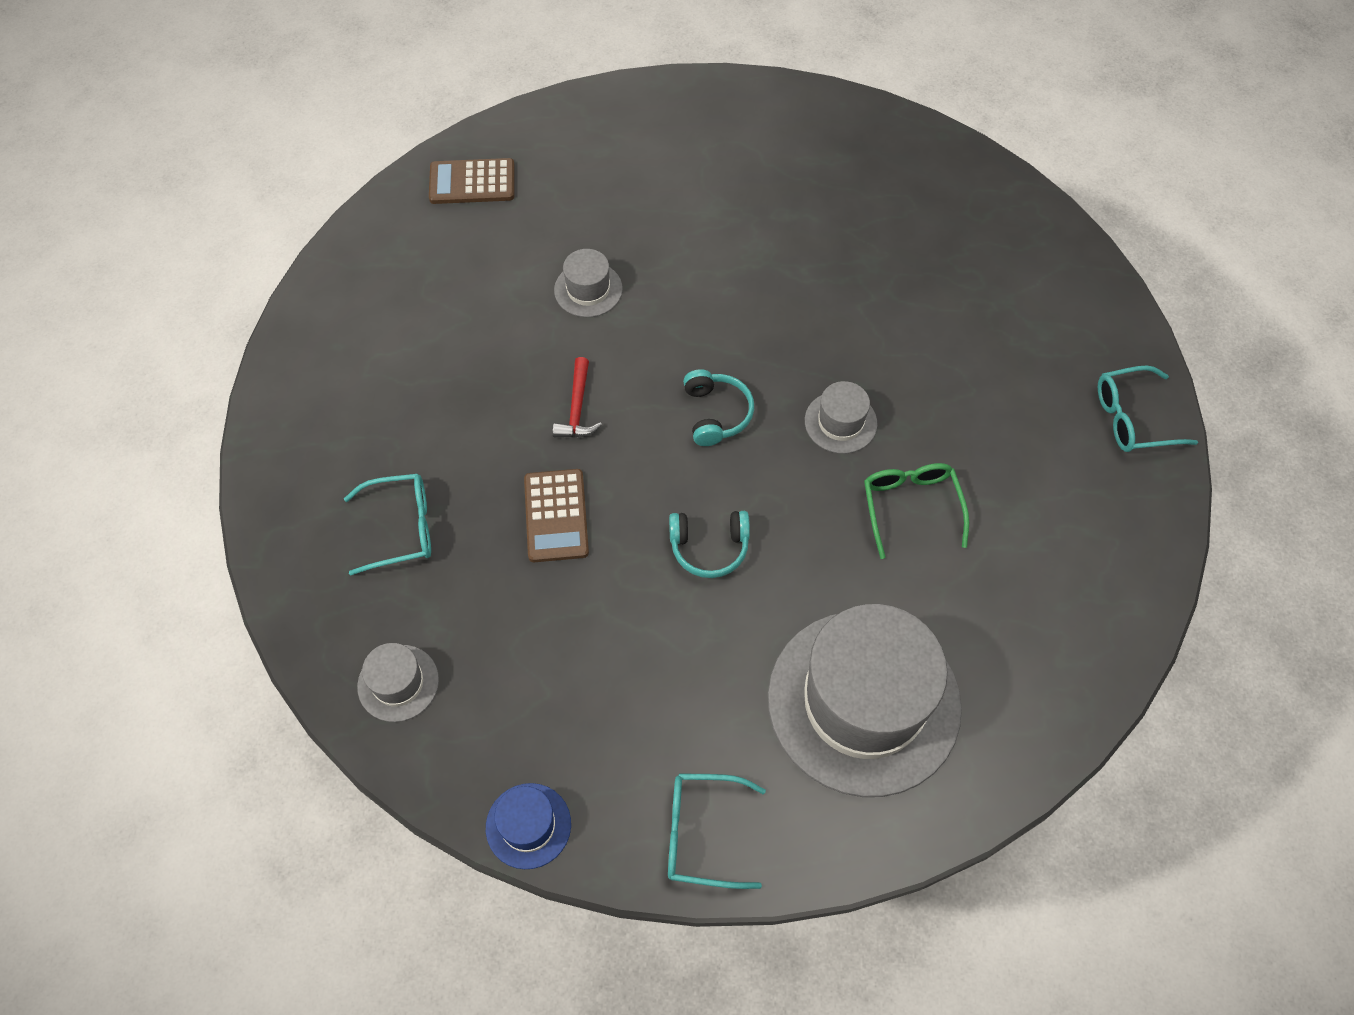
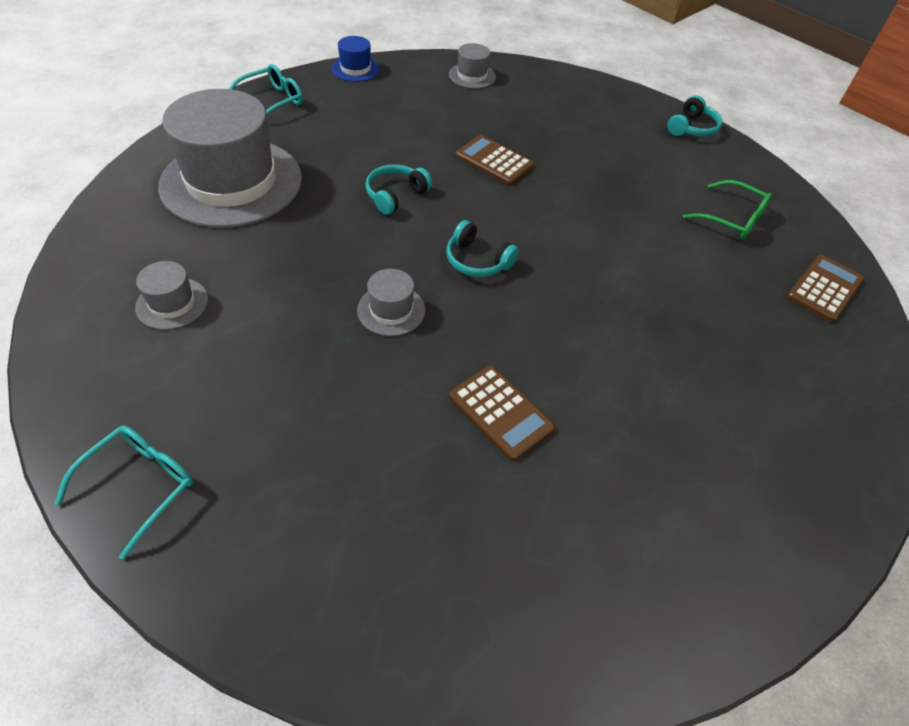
camera: 130 degrees right, 10 degrees down
turquoise glasses [344,474,431,575] -> none
red hammer [553,357,602,437] -> none
grey hat [554,249,623,317] -> grey hat moved to [135,261,208,330]
green glasses [864,463,969,559] -> green glasses moved to [683,180,772,240]
none -> brown calculator [449,366,555,461]
none -> turquoise headphones [667,95,722,137]

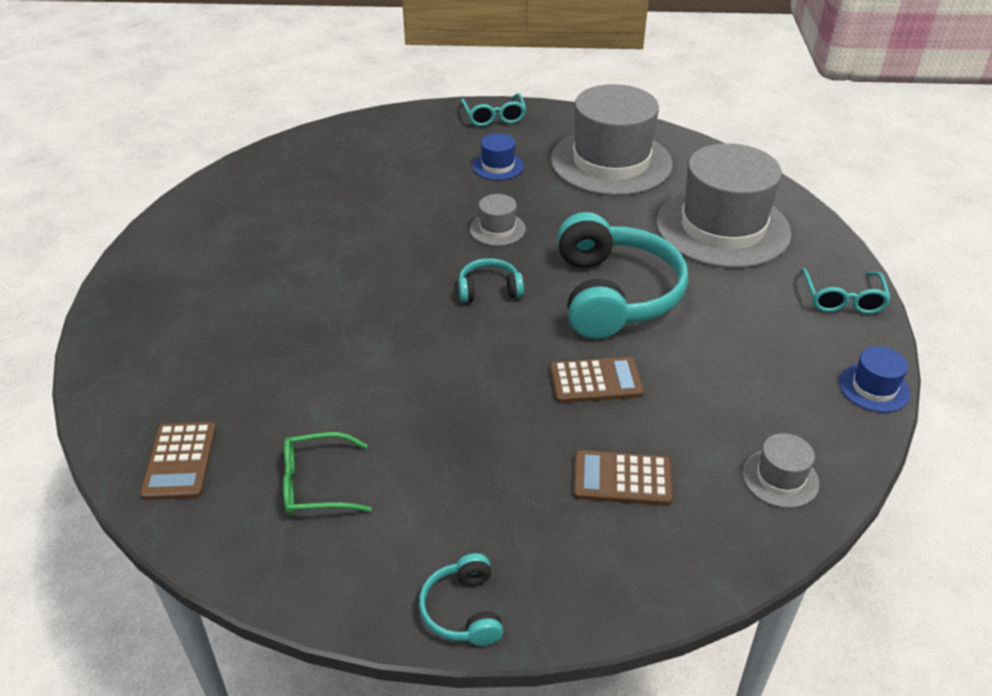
camera: 140 degrees right, 10 degrees down
grey hat [135,261,208,330] -> grey hat [551,84,673,196], size x2.36
turquoise headphones [365,164,432,215] -> turquoise headphones [557,212,688,339], size x2.21
brown calculator [449,366,555,461] -> brown calculator moved to [573,450,673,506]
none -> blue hat [472,133,524,180]

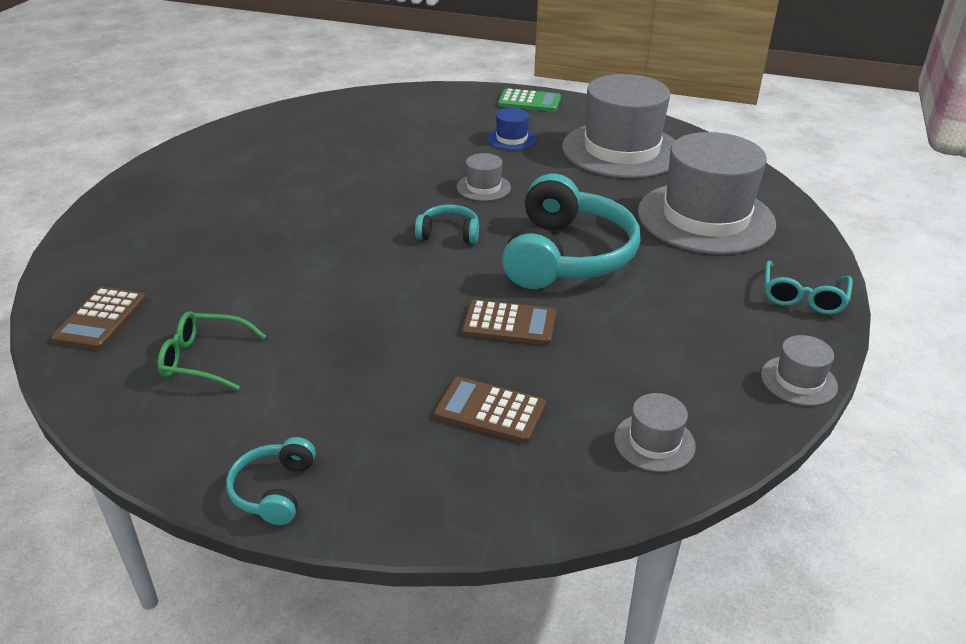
camera: 15 degrees right, 5 degrees down
turquoise glasses [461,93,526,126] -> green calculator [498,88,561,112]
blue hat [839,346,910,413] -> grey hat [761,335,838,406]

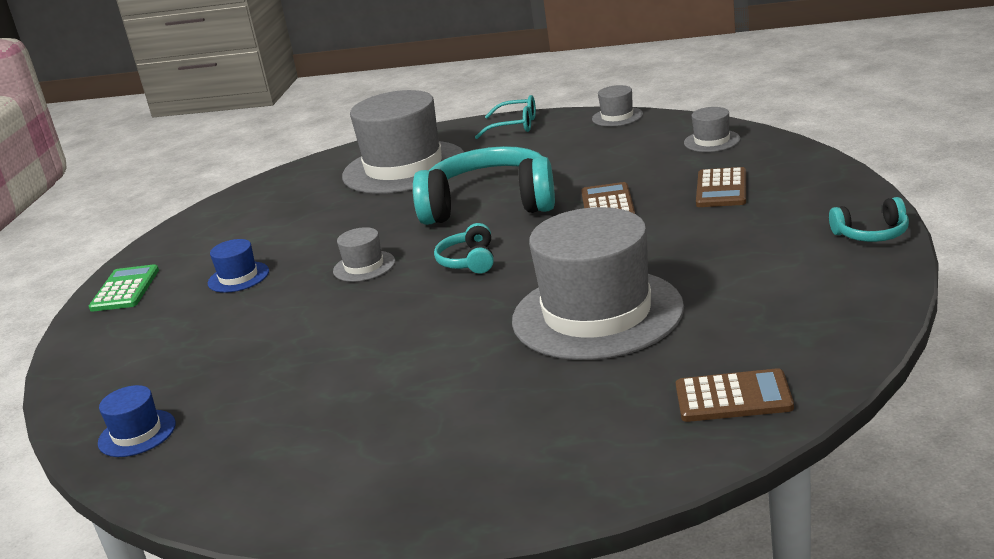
camera: 95 degrees left, 10 degrees down
green glasses [157,311,266,390] -> none
grey hat [562,74,675,178] -> grey hat moved to [512,207,684,360]
none -> blue hat [98,385,176,457]

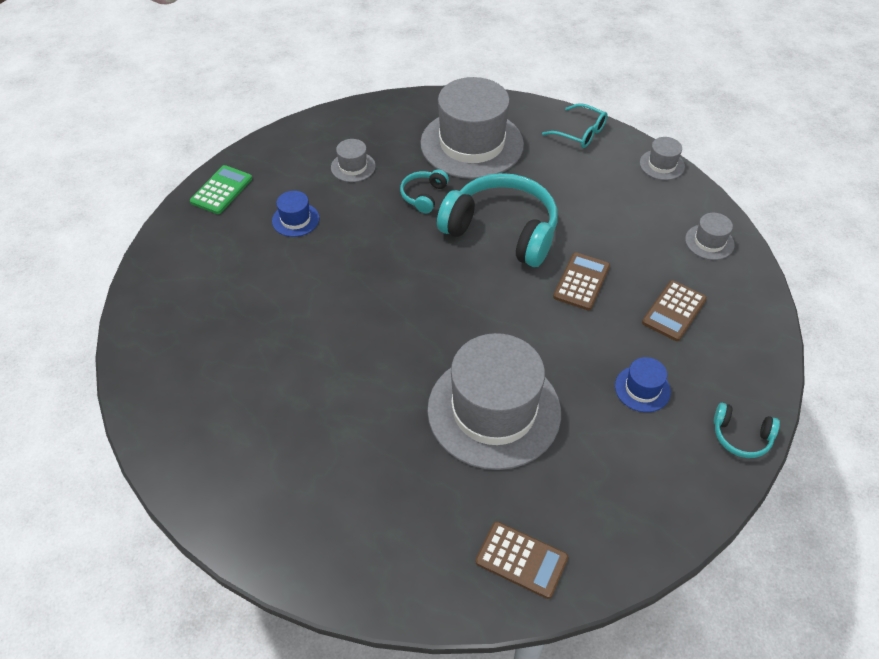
camera: 20 degrees right, 25 degrees up
blue hat [98,385,176,457] -> blue hat moved to [615,357,671,412]
grey hat [333,227,395,282] -> grey hat moved to [331,139,376,182]
turquoise headphones [434,223,494,273] -> turquoise headphones moved to [400,169,449,213]

